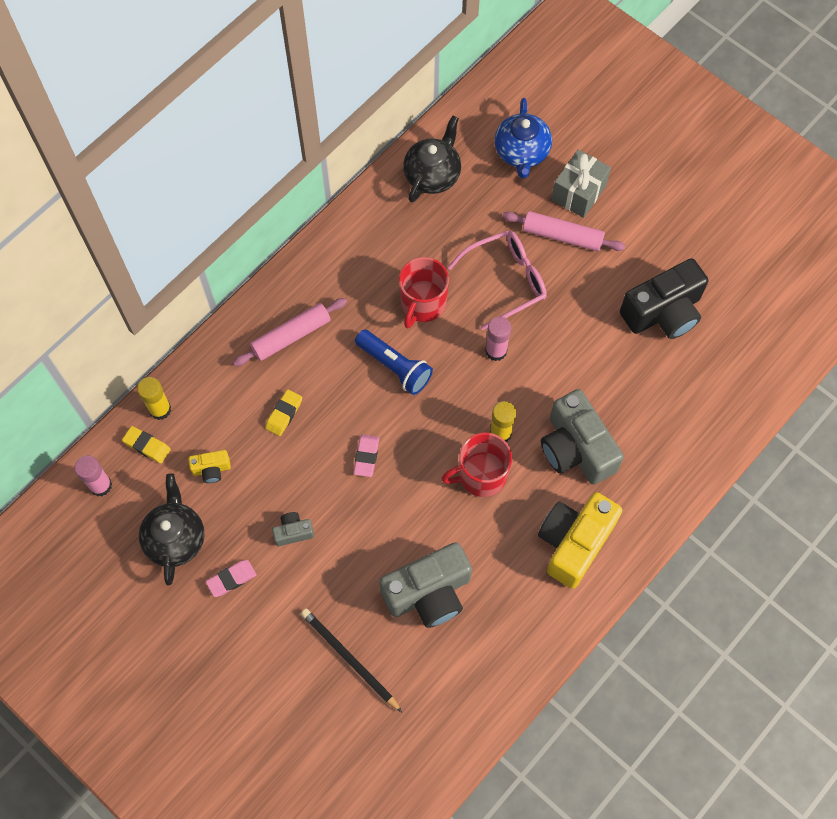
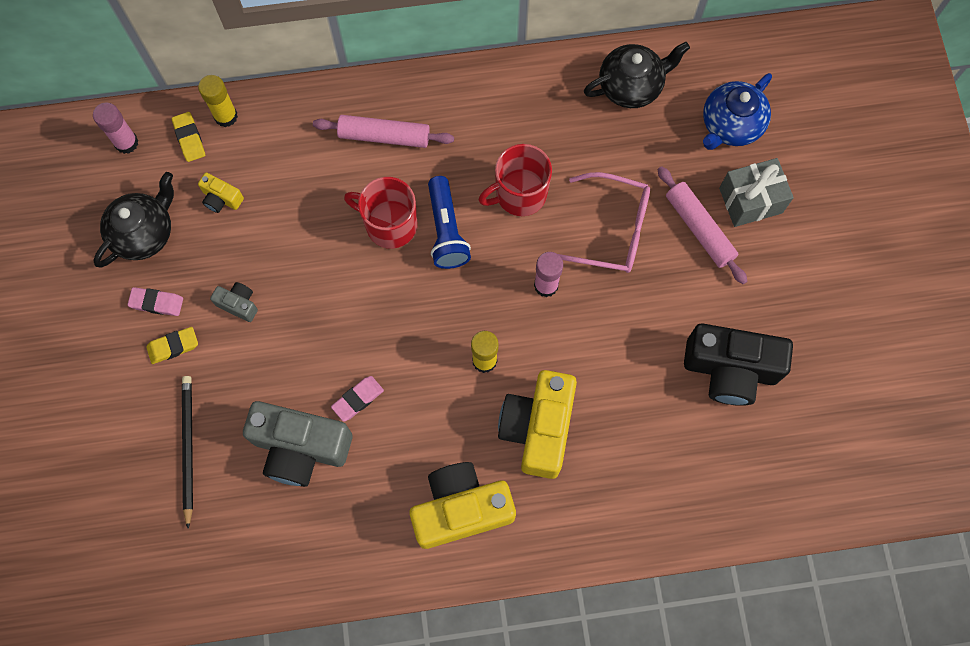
camera: 40 degrees right, 5 degrees up
yellow eraser [265,389,302,436] -> yellow eraser moved to [146,327,198,364]
pink eraser [353,434,379,477] -> pink eraser moved to [331,376,384,422]
red mug [441,433,512,497] -> red mug moved to [344,177,417,249]
grey camera [541,389,624,485] -> yellow camera [498,370,577,479]

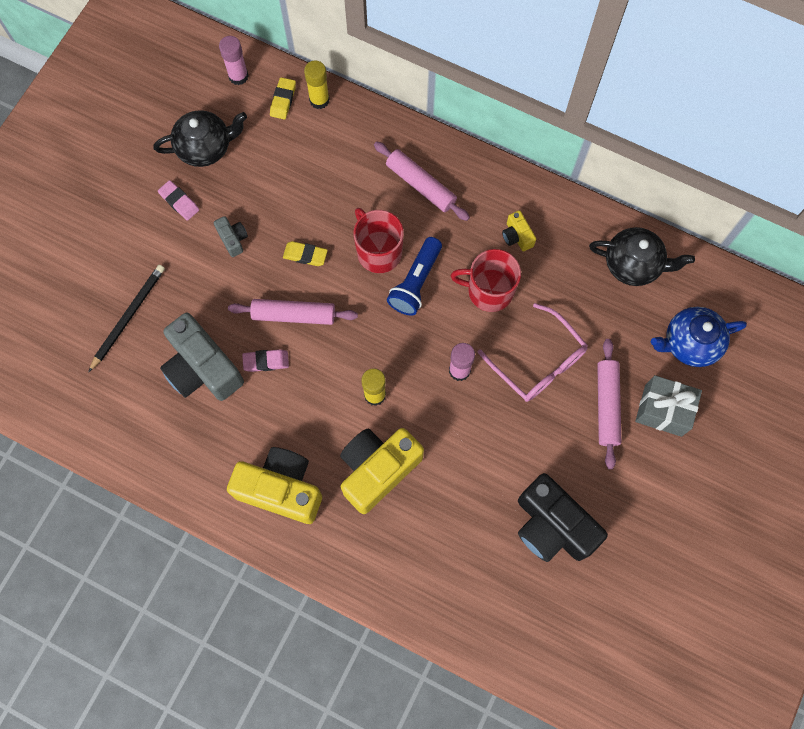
camera: 35 degrees right, 0 degrees up
yellow eraser [146,327,198,364] -> yellow eraser moved to [283,241,328,266]
yellow camera [198,173,244,213] -> yellow camera moved to [502,210,536,252]
none -> pink rolling pin [228,299,358,325]

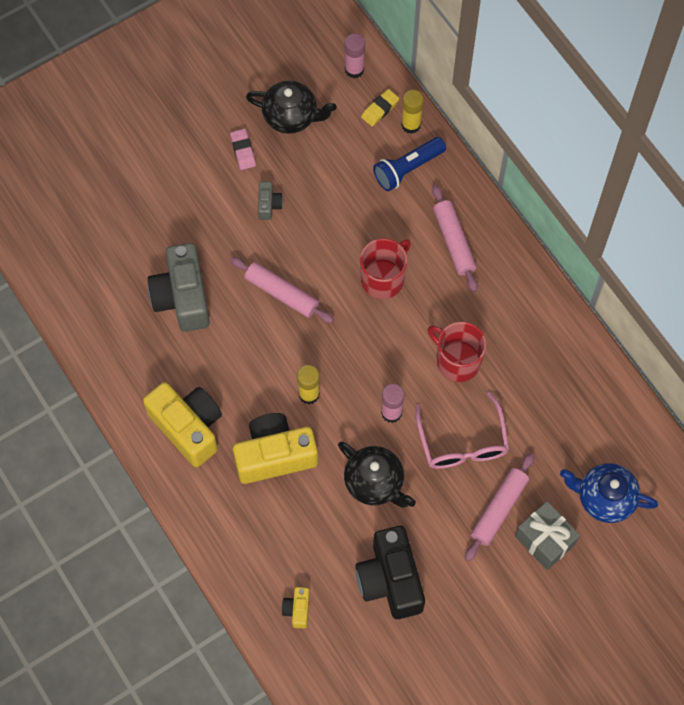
camera: 30 degrees right, 5 degrees down
black pencil [89,265,165,372] -> none
pink eraser [242,349,289,372] -> none
yellow eraser [283,241,328,266] -> none
red mug [354,208,404,273] -> red mug turned 45 degrees clockwise [360,238,411,299]
blue flashlight [387,237,442,316] -> blue flashlight moved to [373,137,446,191]
yellow camera [502,210,536,252] -> yellow camera moved to [282,587,310,629]
black teapot [589,227,695,286] -> black teapot moved to [338,441,416,508]

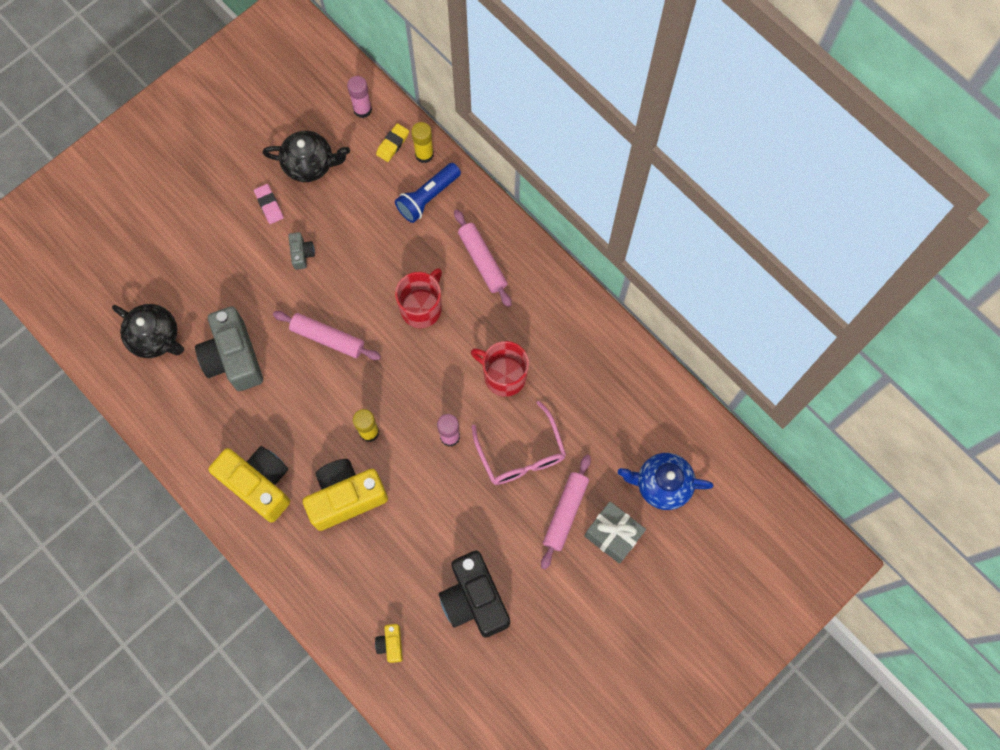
camera: 10 degrees left, 5 degrees up
black teapot [338,441,416,508] -> black teapot moved to [112,304,184,358]

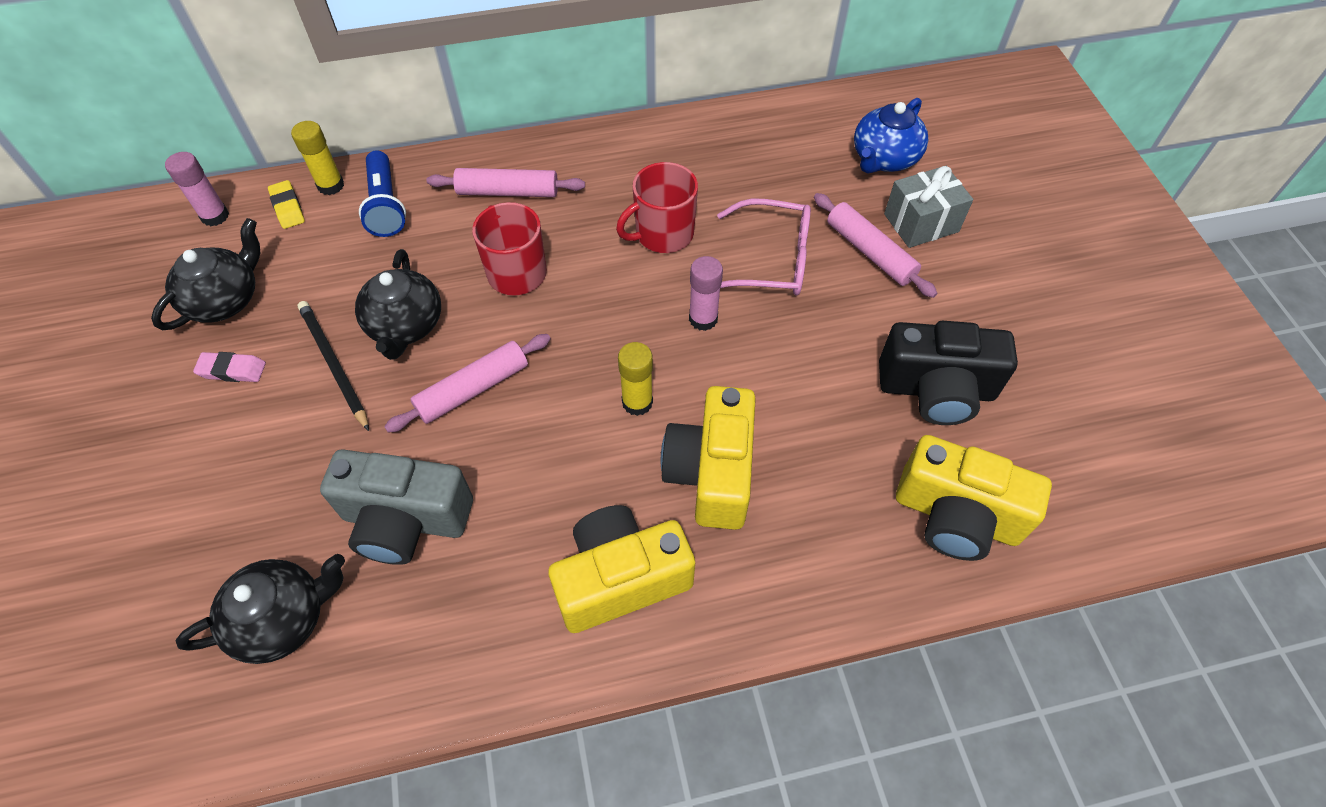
camera: 60 degrees left, 15 degrees down
grey camera [288,232,315,270] -> black pencil [298,301,369,431]
yellow camera [375,624,403,663] -> yellow camera [896,435,1052,561], size x2.21
none -> black teapot [355,249,441,360]

